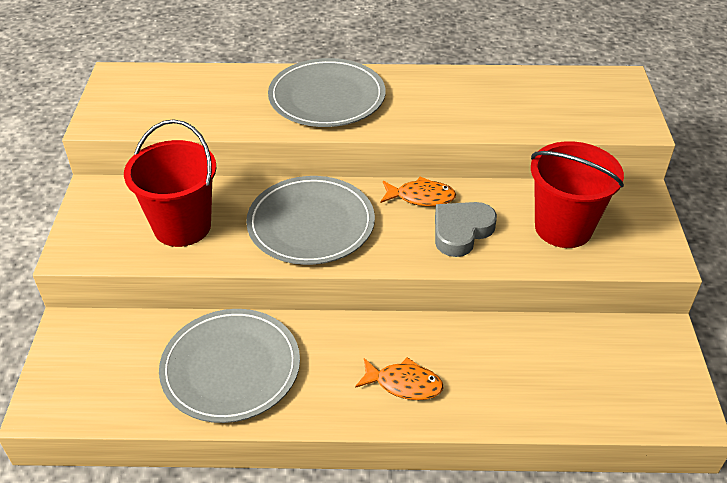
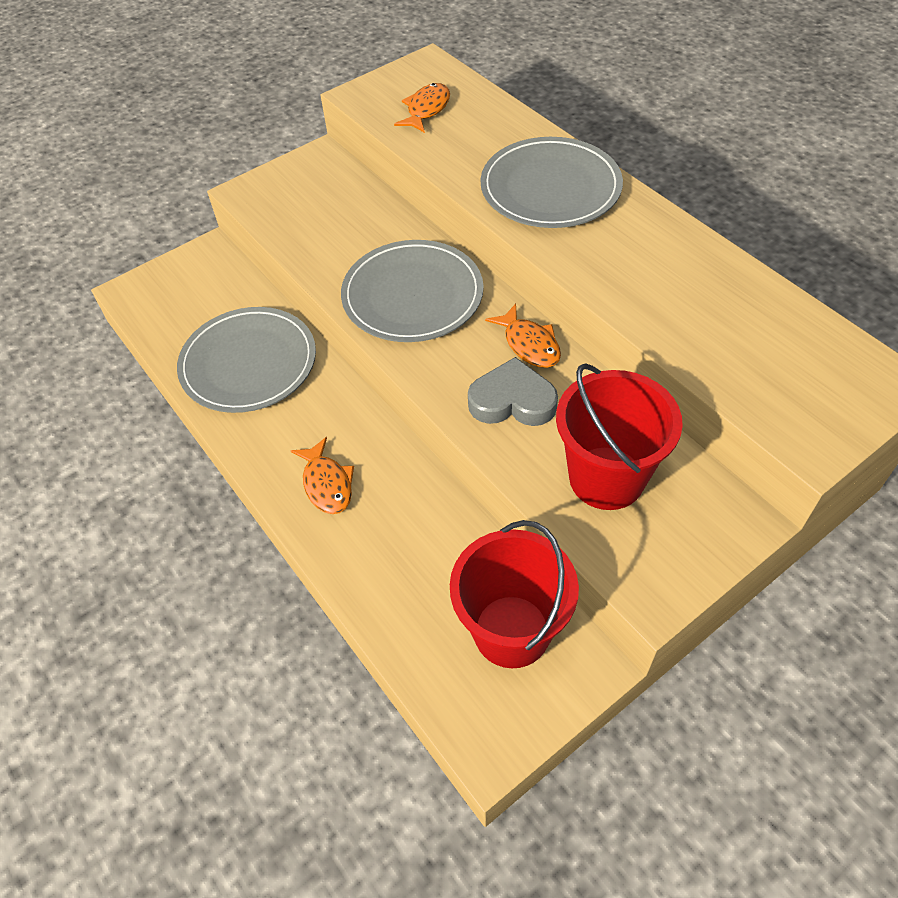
camera: 55 degrees right, 10 degrees up
red bucket [124,119,216,247] -> red bucket moved to [450,520,579,668]
none -> orange fish [394,83,450,133]

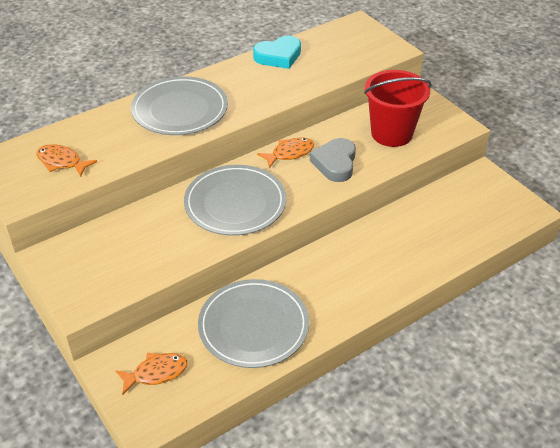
camera: 90 degrees left, 10 degrees down
orange fish [291,437,354,514] -> orange fish moved to [115,353,188,395]
red bucket [450,520,579,668] -> none
none -> turquoise heart [253,35,301,69]

